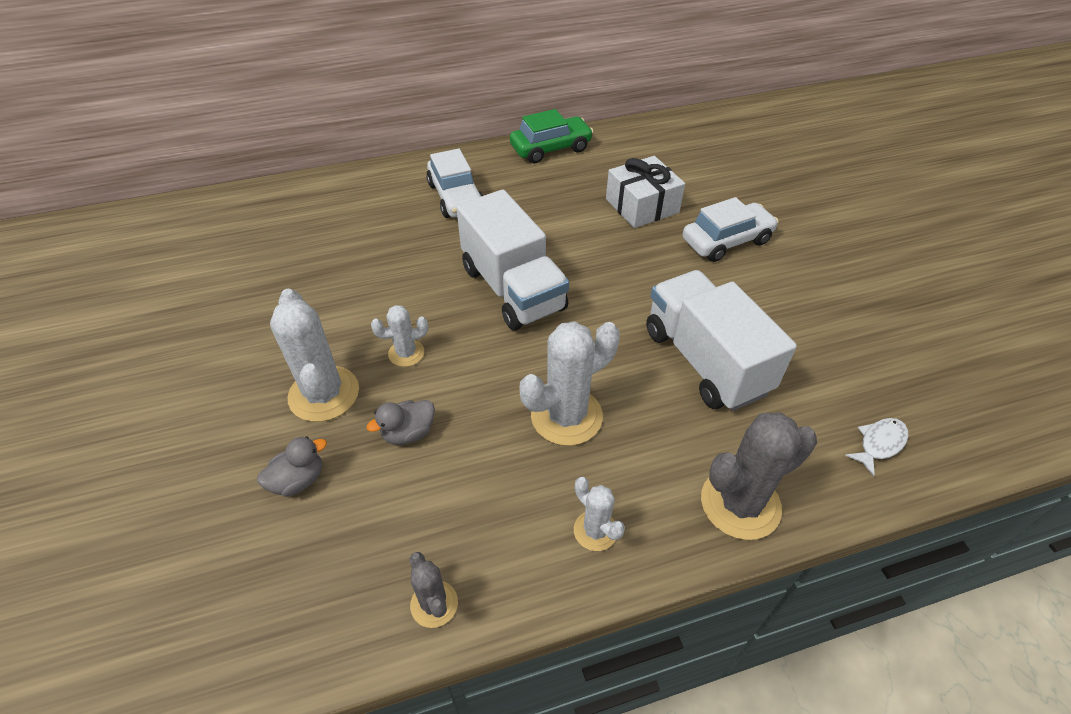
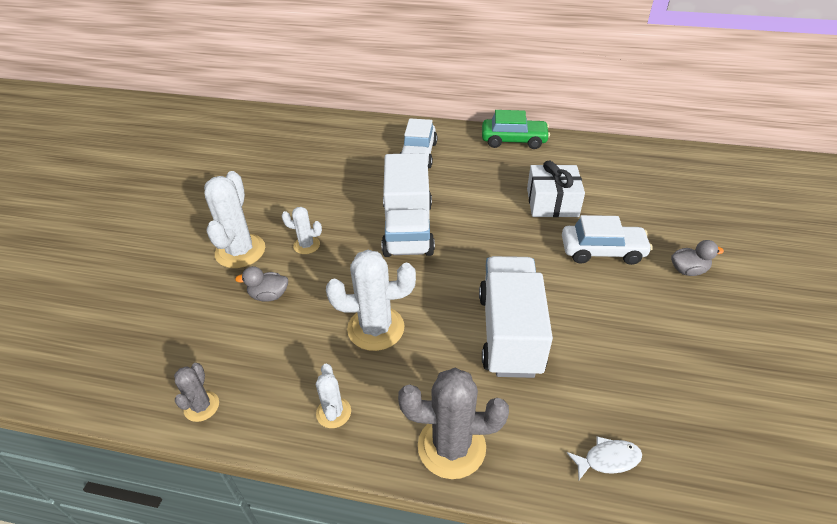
camera: 30 degrees right, 5 degrees down
grey duck [257,436,327,497] -> grey duck moved to [671,240,724,276]

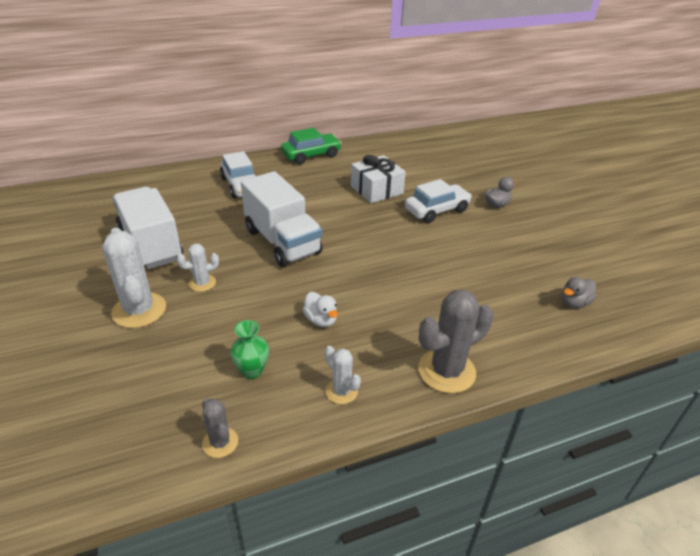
camera: 35 degrees left, 5 degrees down
grey duck [235,266,288,302] -> grey duck moved to [561,277,597,308]
white cactus [326,250,416,351] -> white duck [302,292,338,327]
white truck [479,256,553,378] -> white truck moved to [113,187,183,269]
white fish [567,436,642,480] -> none
none -> green vase [230,320,269,379]

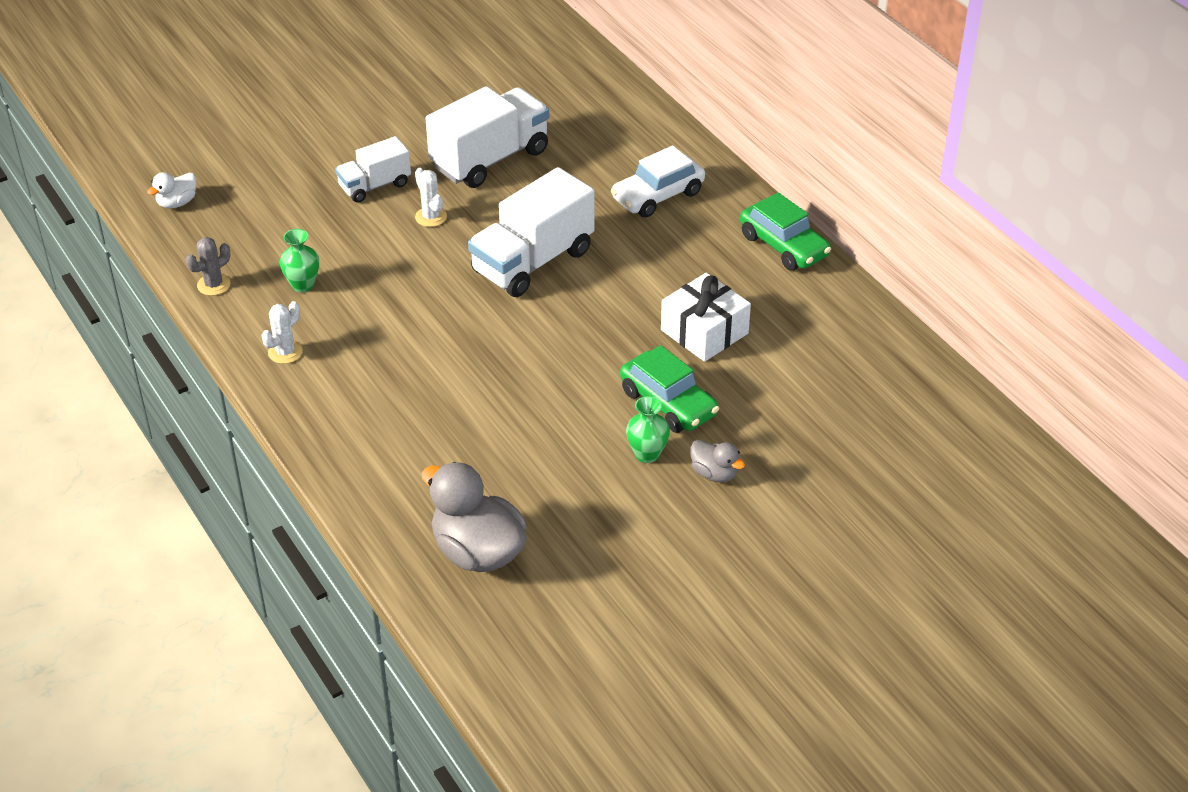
camera: 80 degrees right, 5 degrees up
white cactus [102,228,166,328] -> white truck [335,136,411,203]
white duck [302,292,338,327] -> white duck moved to [147,172,196,209]
white car [405,179,472,223] -> green car [620,345,719,433]
grey cactus [418,290,494,393] -> none
grey duck [561,277,597,308] -> grey duck [421,462,527,572], size x1.98
none -> green vase [626,396,670,463]

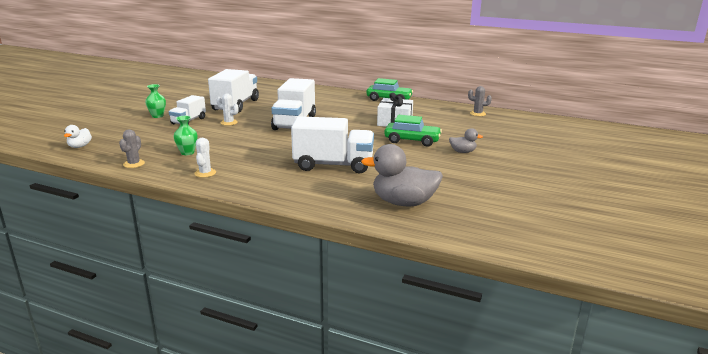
camera: 35 degrees left, 20 degrees down
white car [611,145,705,218] -> none
green vase [626,396,670,463] -> green vase moved to [145,84,166,118]
none -> white truck [291,116,374,173]
none -> grey cactus [468,86,492,116]

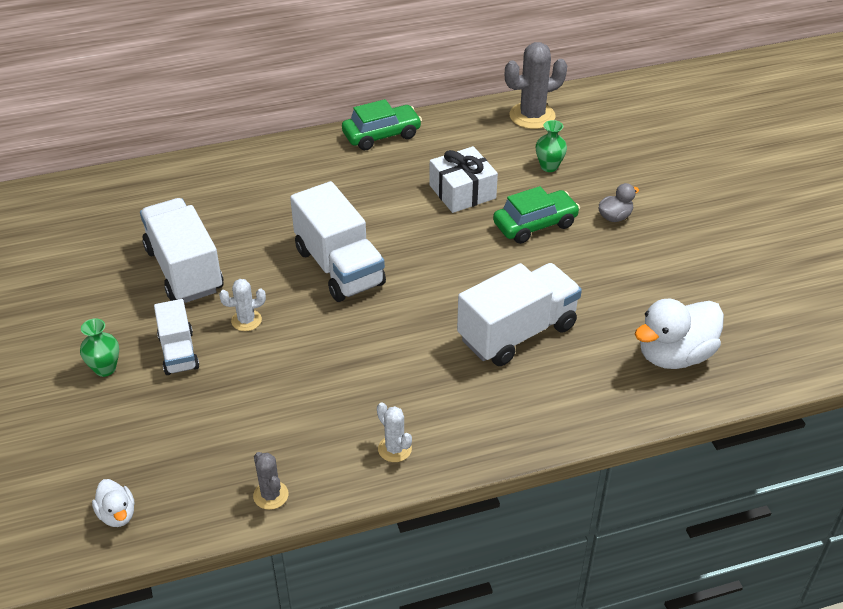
camera: 40 degrees left, 20 degrees up
green vase [174,116,198,155] -> green vase moved to [536,120,567,172]
grey duck [361,144,443,206] -> white duck [635,299,724,369]
grey cactus [468,86,492,116] -> grey cactus [505,42,567,129], size x1.85

